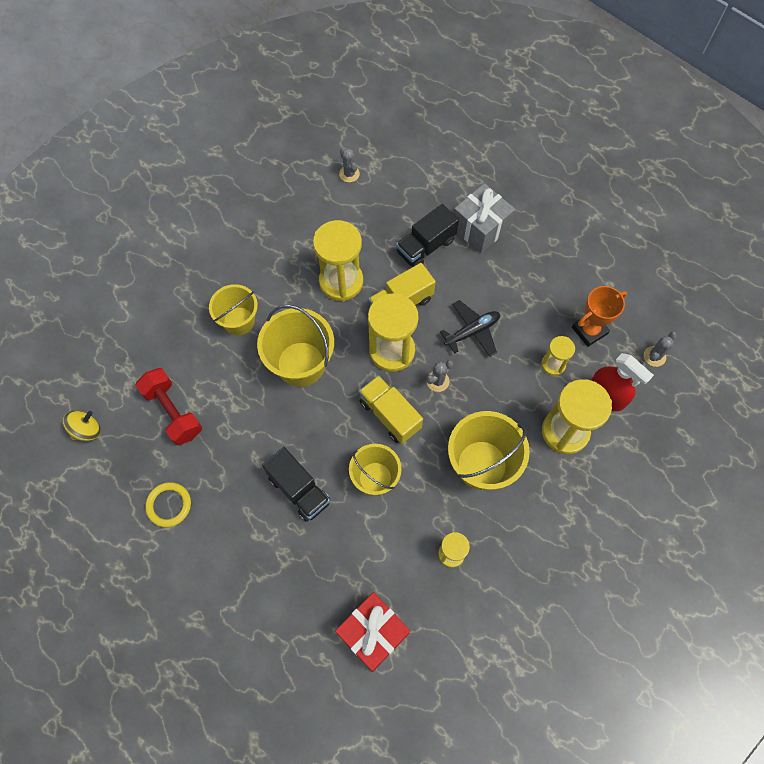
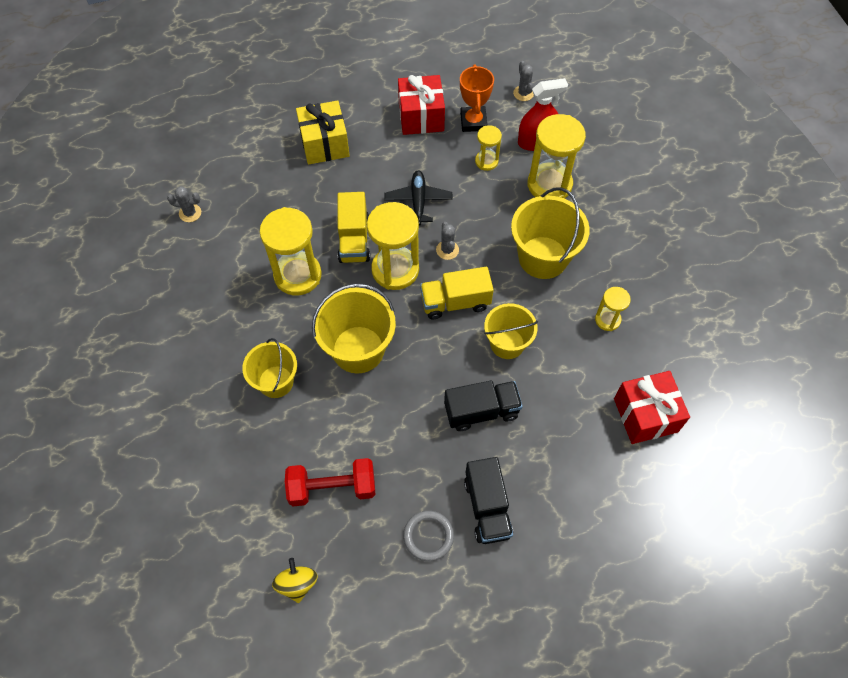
camera: 60 degrees left, 5 degrees down
yellow ring [145,482,191,527] -> grey ring [403,511,454,561]
black truck [396,204,459,267] -> black truck moved to [464,457,513,544]
grey gift [454,183,515,253] -> yellow gift [296,100,350,165]
none -> red gift [398,75,445,135]

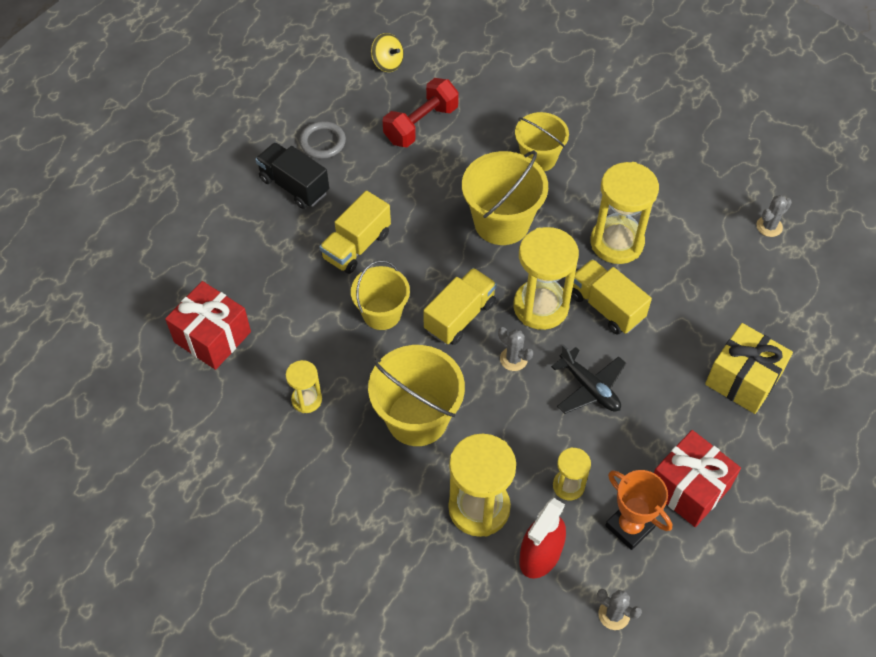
camera: 140 degrees right, 5 degrees down
black truck [444,381,523,431] -> yellow truck [319,191,391,274]

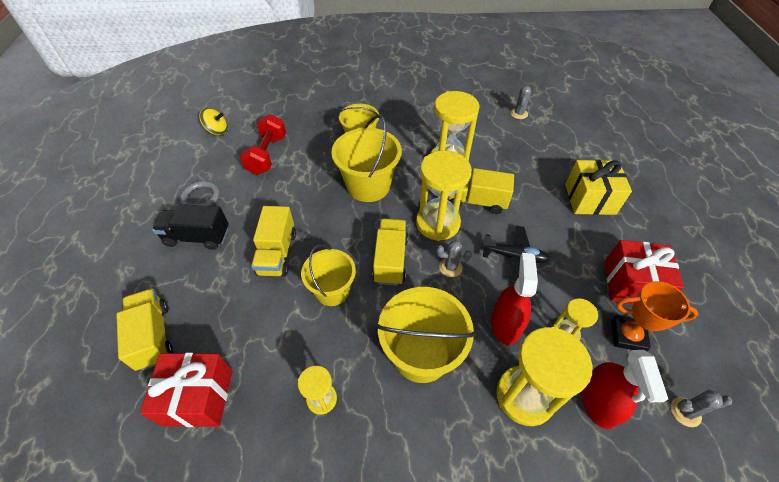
camera: 35 degrees left, 5 degrees down
none -> yellow truck [116,288,173,371]
none -> red spray bottle [491,253,538,345]

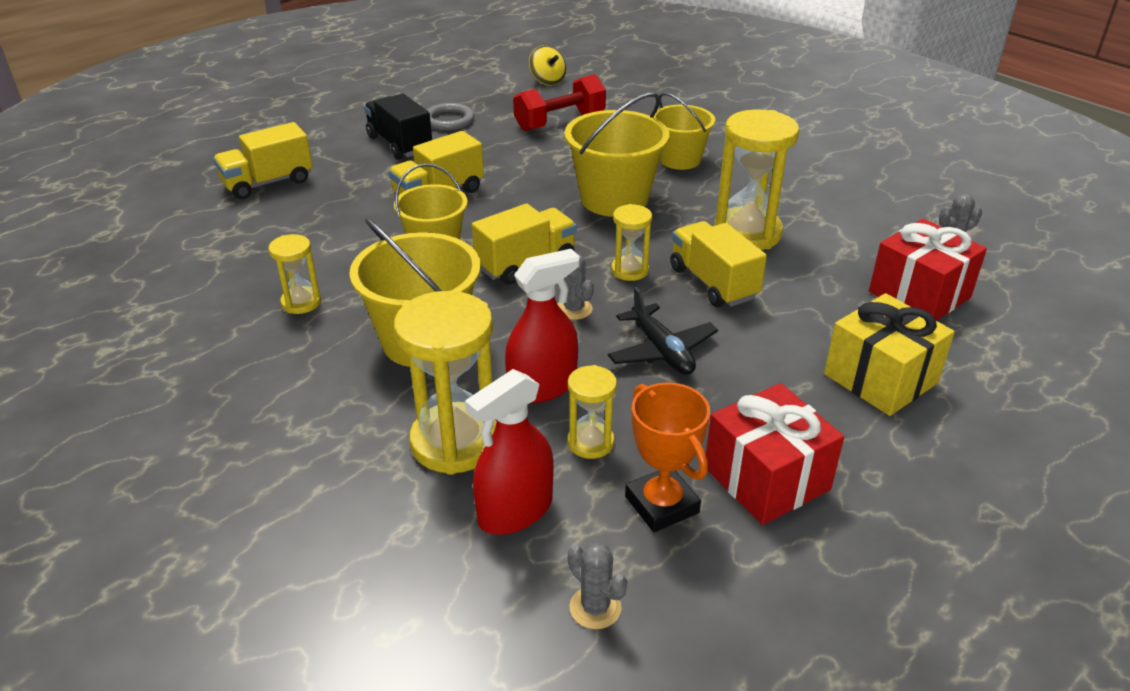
camera: 50 degrees right, 15 degrees down
yellow truck [116,288,173,371] -> yellow truck turned 150 degrees counterclockwise [213,122,313,199]
red gift [140,353,232,427] -> red gift moved to [869,219,987,321]
yellow hourglass [416,150,472,241] -> yellow hourglass [611,204,652,281], size x0.53

